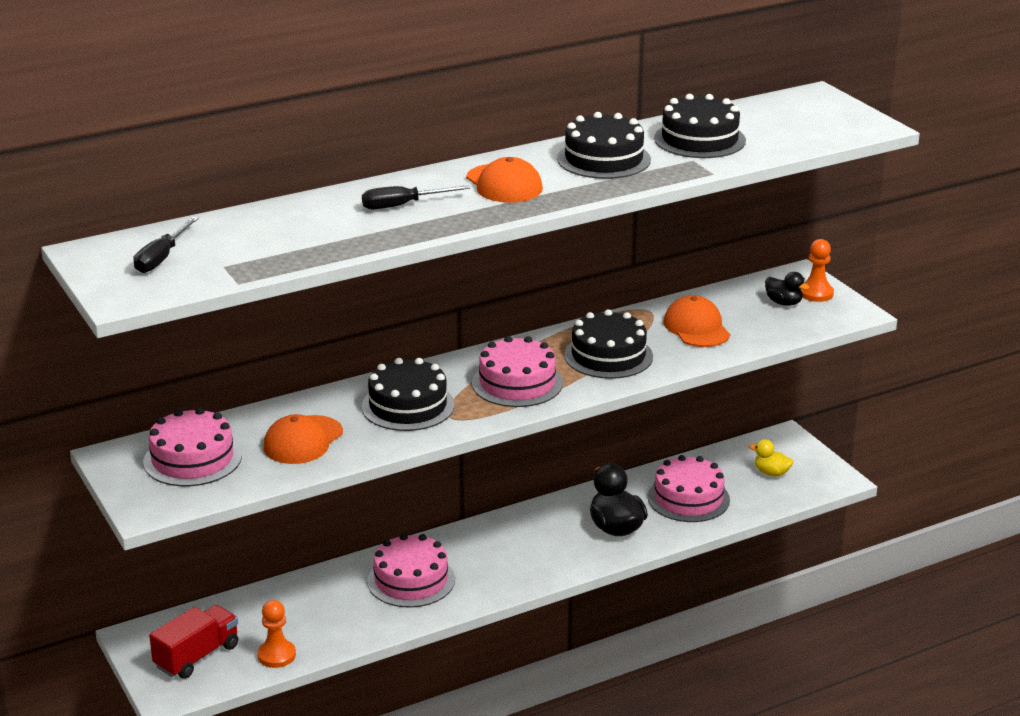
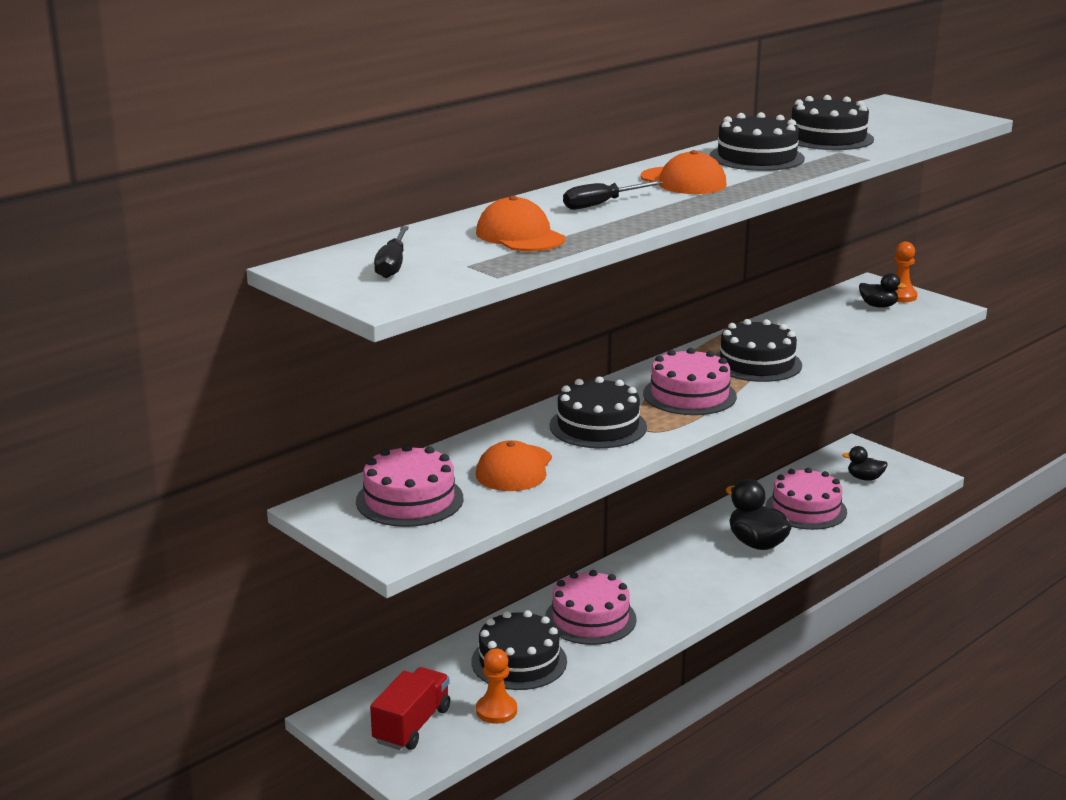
camera: 15 degrees left, 5 degrees down
orange cap [663,295,730,347] -> orange cap moved to [476,196,565,251]
yellow duck [749,439,793,477] -> black duck [842,446,888,481]
none -> black cake [471,610,567,690]

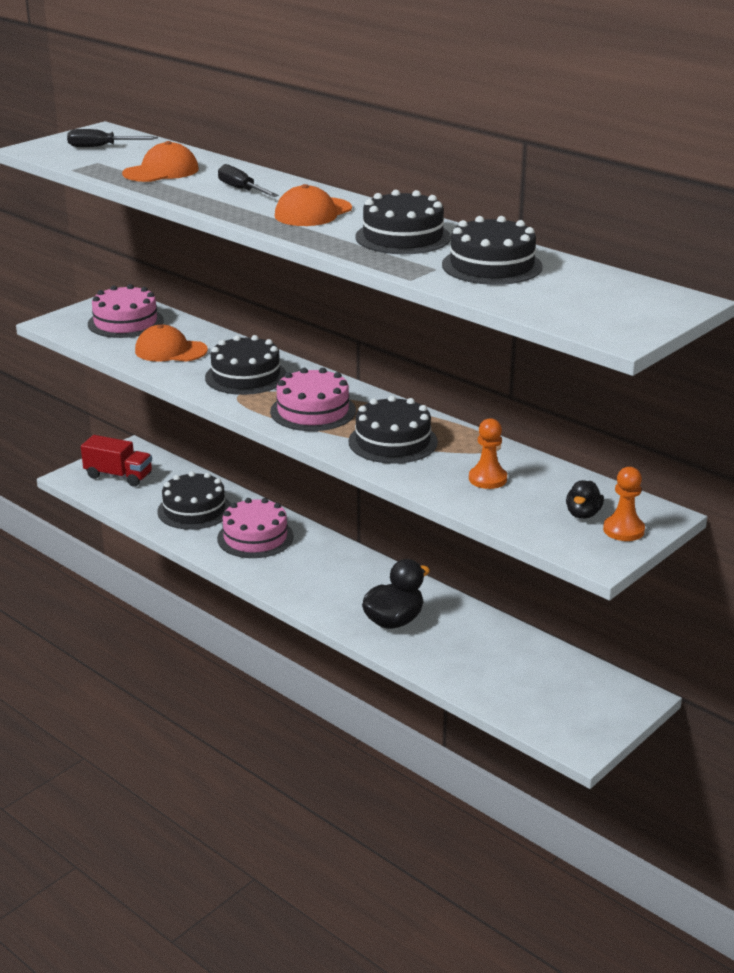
camera: 85 degrees right, 5 degrees up
orange pawn [476,648,517,724] -> orange pawn moved to [469,418,507,489]
pink cake [766,468,847,530] -> none
black duck [842,446,888,481] -> none

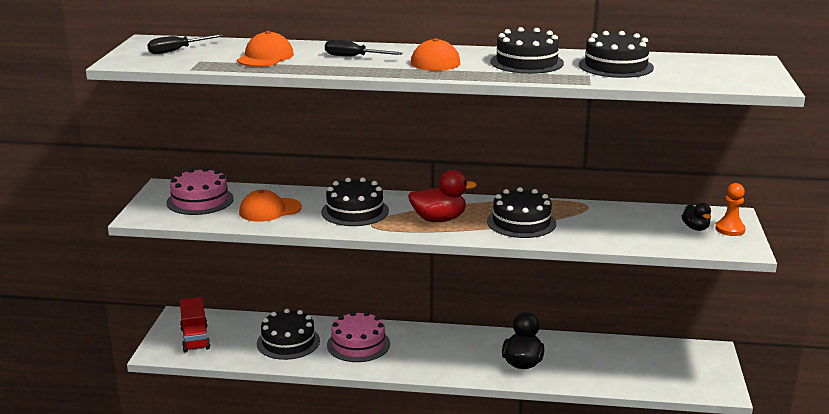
camera: 35 degrees left, 5 degrees down
red truck [81,435,152,487] -> red truck turned 90 degrees clockwise [180,297,211,352]
pink cake [270,368,356,431] -> red duck [408,170,477,222]
orange pawn [469,418,507,489] -> none

